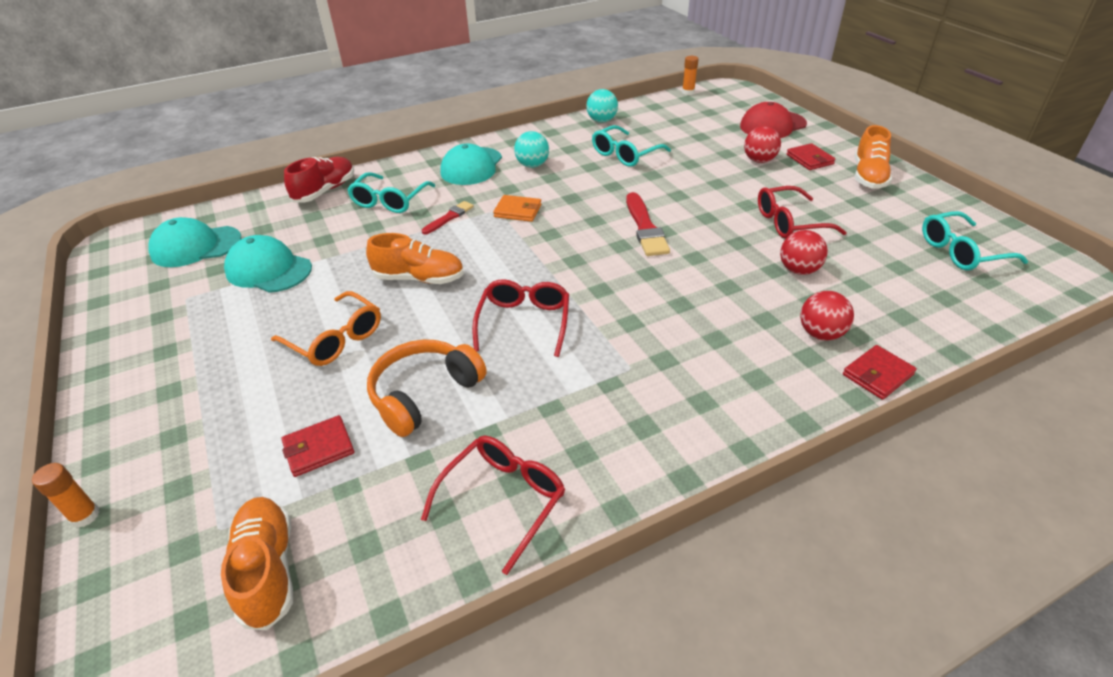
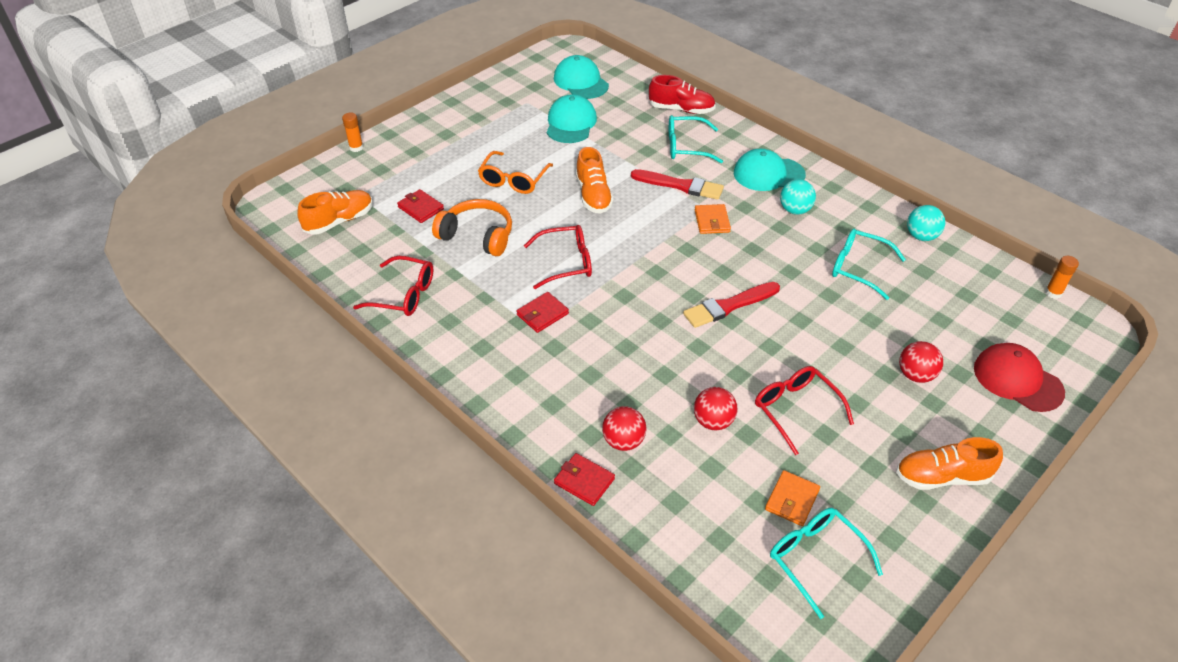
camera: 70 degrees right, 5 degrees up
red brush [422,201,474,234] -> red brush [631,169,724,200], size x1.66
red wallet [787,143,836,170] -> red wallet moved to [516,292,569,333]
none -> orange wallet [765,470,820,526]

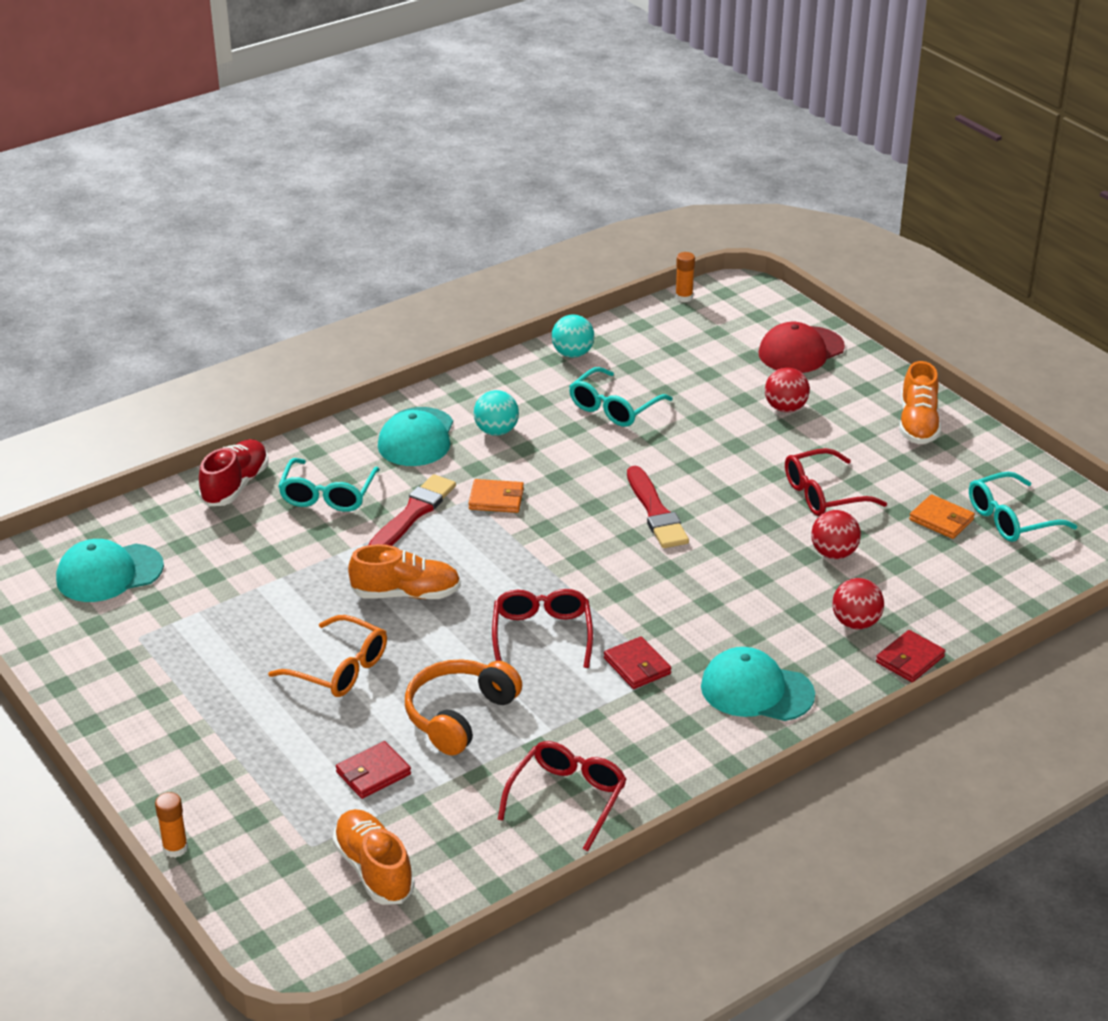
camera: 80 degrees left, 10 degrees down
turquoise cap [547,94,597,143] -> turquoise cap moved to [701,647,815,721]

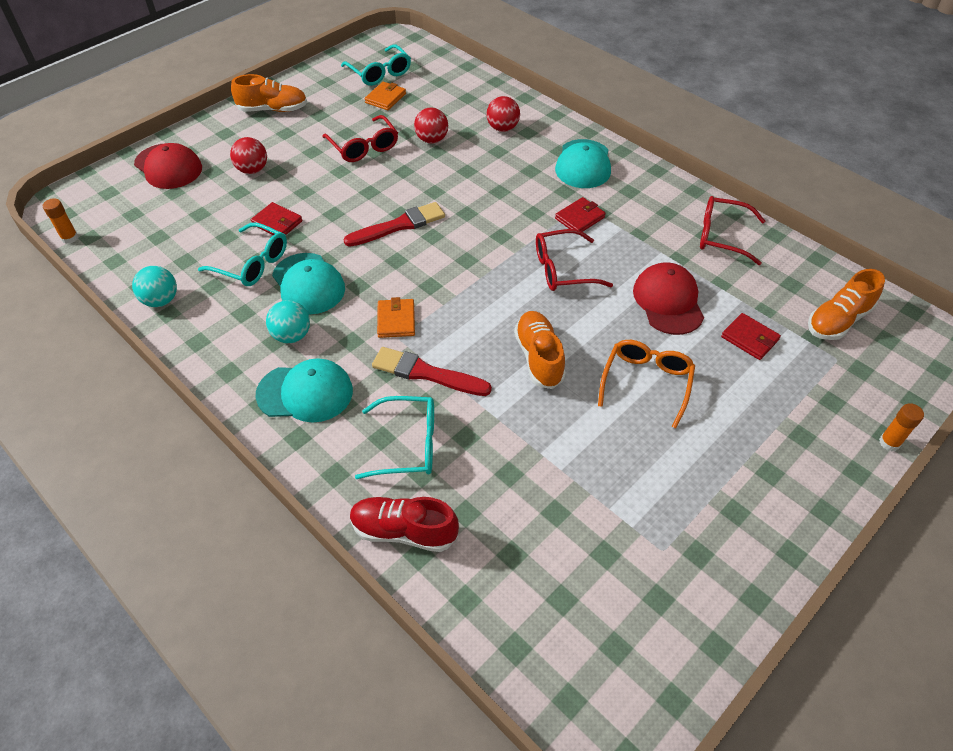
camera: 100 degrees left, 15 degrees up
turquoise cap [56,539,164,602] -> turquoise cap moved to [272,253,345,314]
orange headphones [405,659,522,755] -> red cap [633,262,704,335]
red wallet [876,630,945,682] -> red wallet moved to [251,202,302,235]

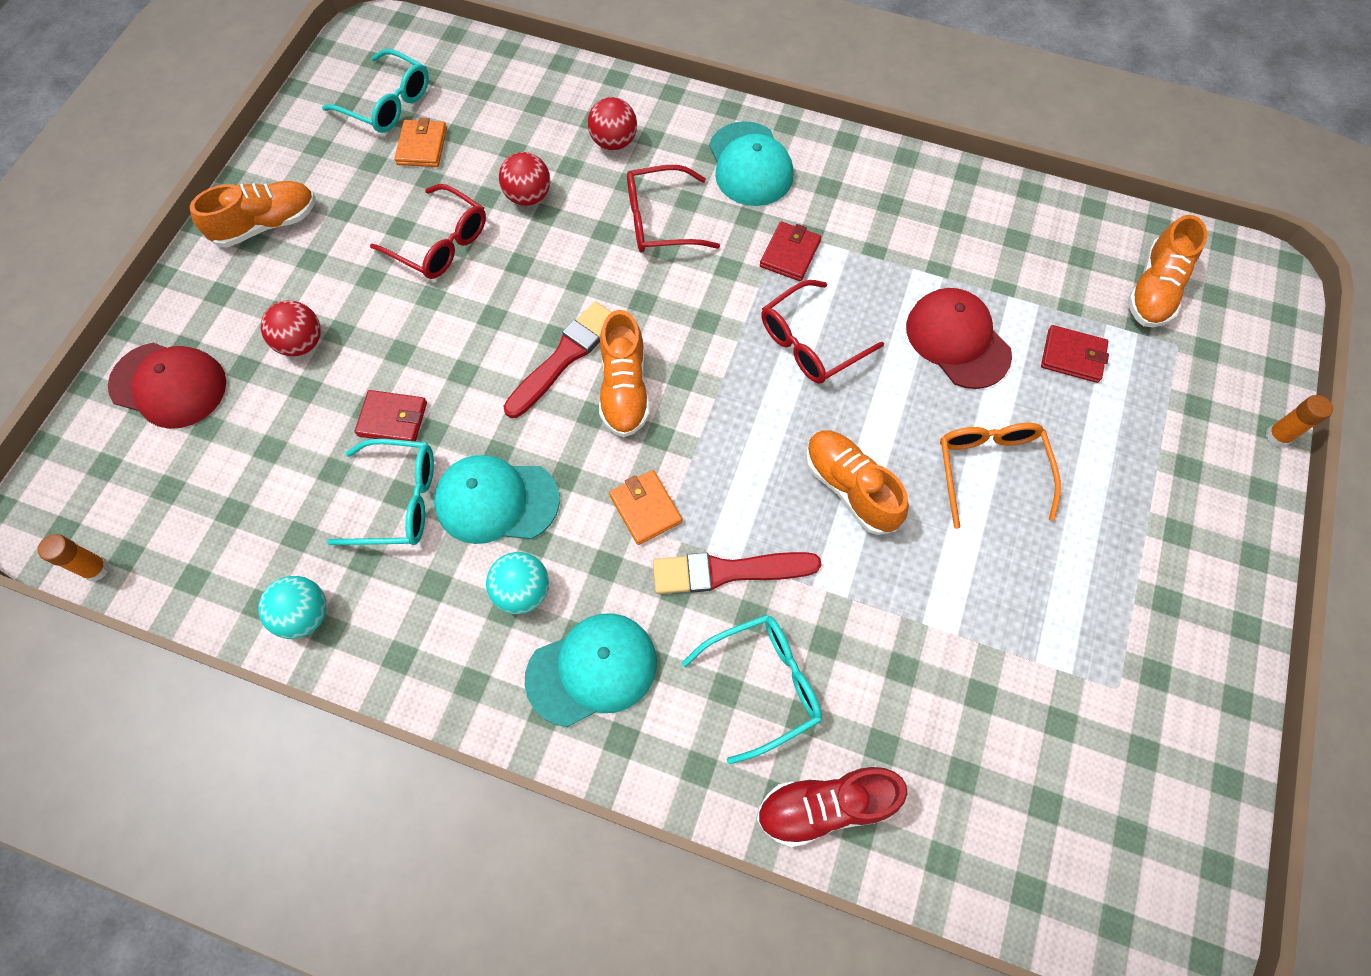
camera: 25 degrees left, 15 degrees up
turquoise cap [272,253,345,314] -> turquoise cap turned 150 degrees clockwise [434,455,560,544]
red glasses [700,196,765,265] -> red glasses moved to [627,165,720,252]
none -> orange shoe [599,310,650,437]

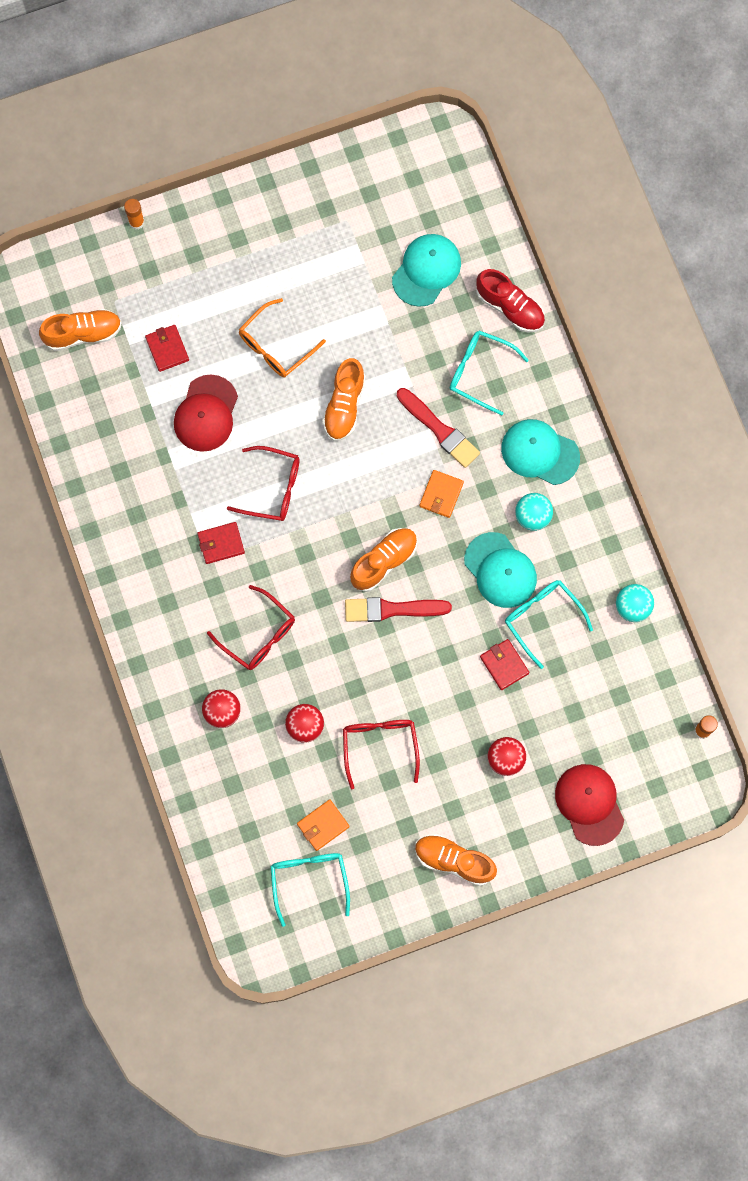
camera: 130 degrees left, 10 degrees up
turquoise cap [709,121,794,206] -> turquoise cap moved to [392,234,461,307]

